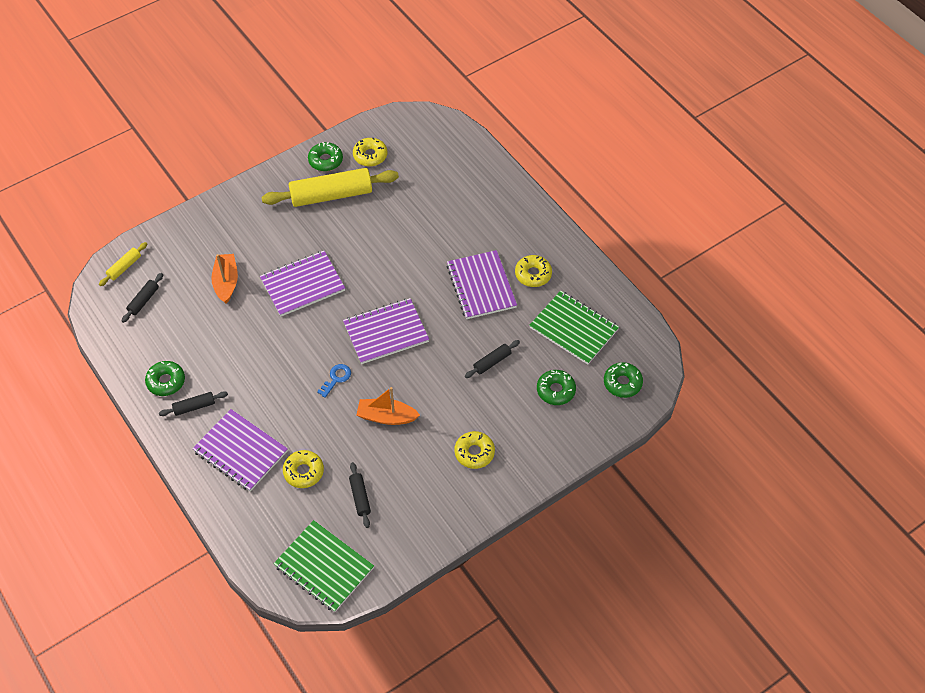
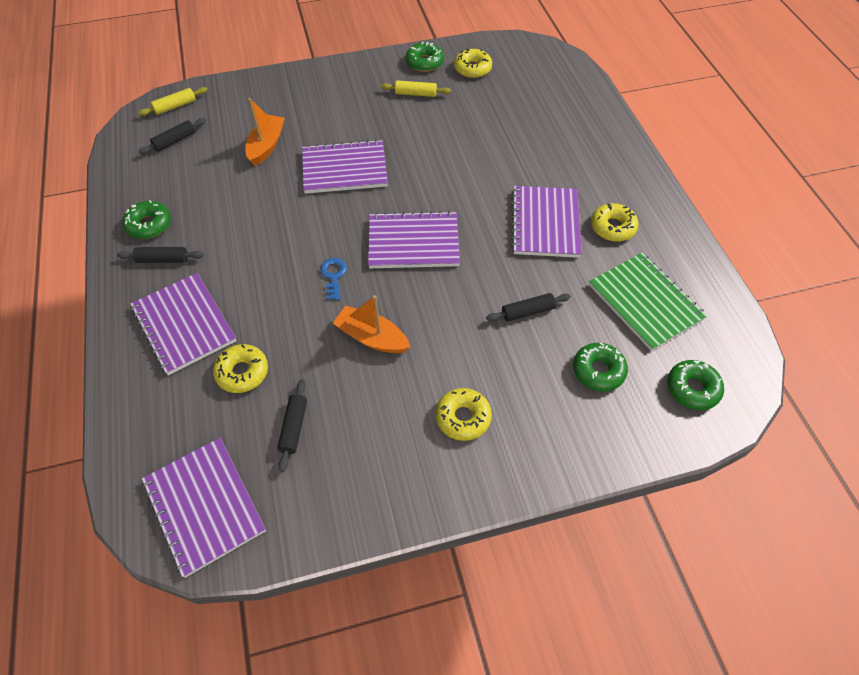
camera: 20 degrees right, 0 degrees up
yellow rolling pin [261,168,399,207] -> yellow rolling pin [381,80,451,97], size x0.46
green notebook [274,520,374,612] -> purple notebook [142,438,266,578]
blue key [317,364,351,398] -> blue key turned 60 degrees counterclockwise [320,258,347,300]

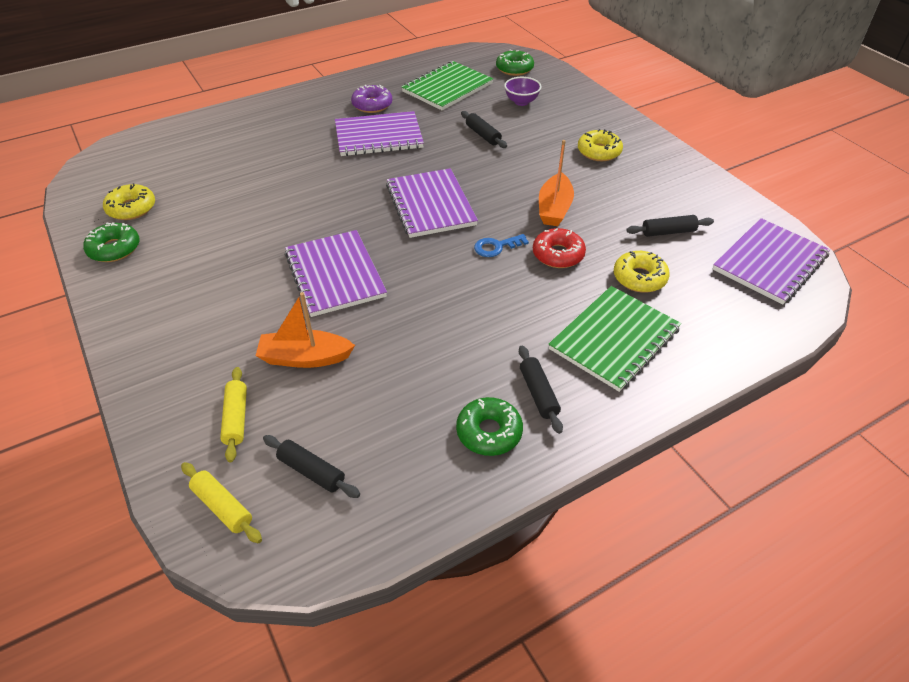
camera: 105 degrees left, 10 degrees down
purple notebook [131,273,237,376] -> green notebook [548,286,681,392]
yellow rolling pin [381,80,451,97] -> yellow rolling pin moved to [220,367,247,463]
green donut [573,343,628,392] -> purple bowl [504,77,541,106]
yellow donut [591,203,639,242] -> purple donut [351,85,392,113]
none -> red donut [533,228,586,268]

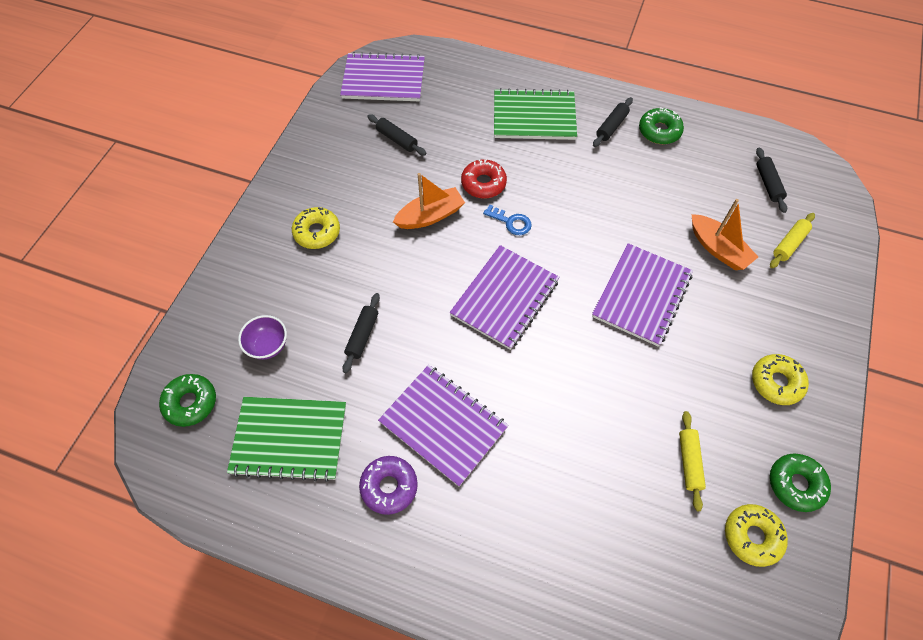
camera: 130 degrees left, 15 degrees up
yellow rolling pin [181,462,262,543] -> yellow rolling pin moved to [679,411,706,511]
yellow donut [614,251,670,293] -> yellow donut moved to [752,354,809,405]

